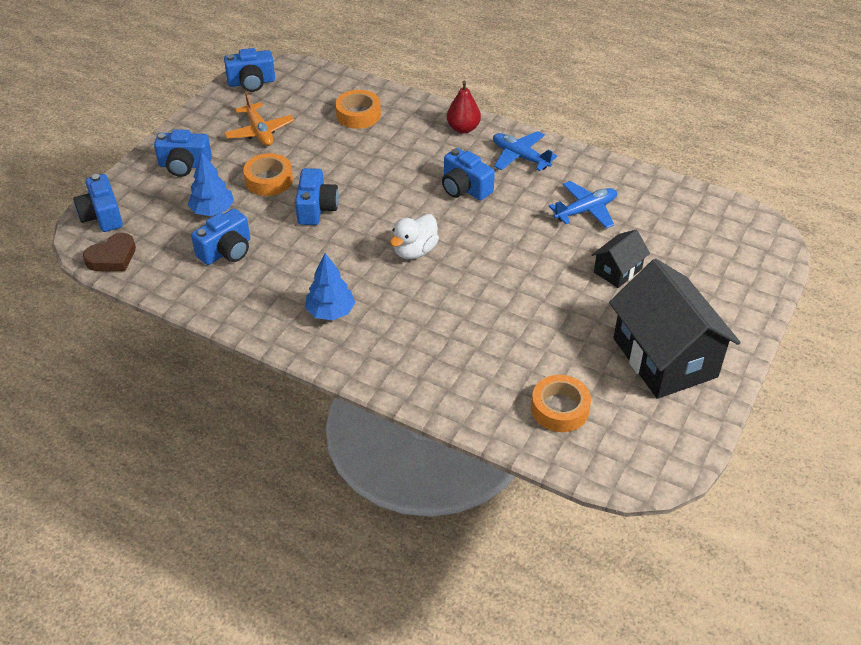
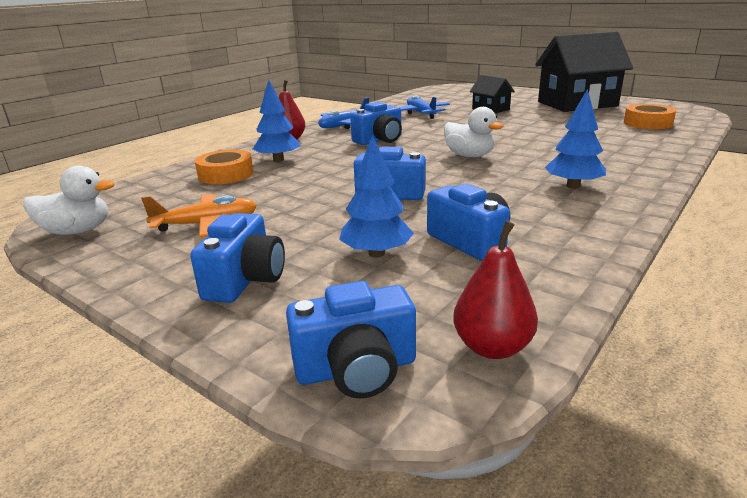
camera: 80 degrees left, 20 degrees down
brown heart [83,233,136,271] -> red pear [453,221,538,359]
blue camera [224,48,275,92] -> white duck [23,166,114,235]
orange tape [243,153,293,196] -> none
none -> blue tree [253,80,301,162]

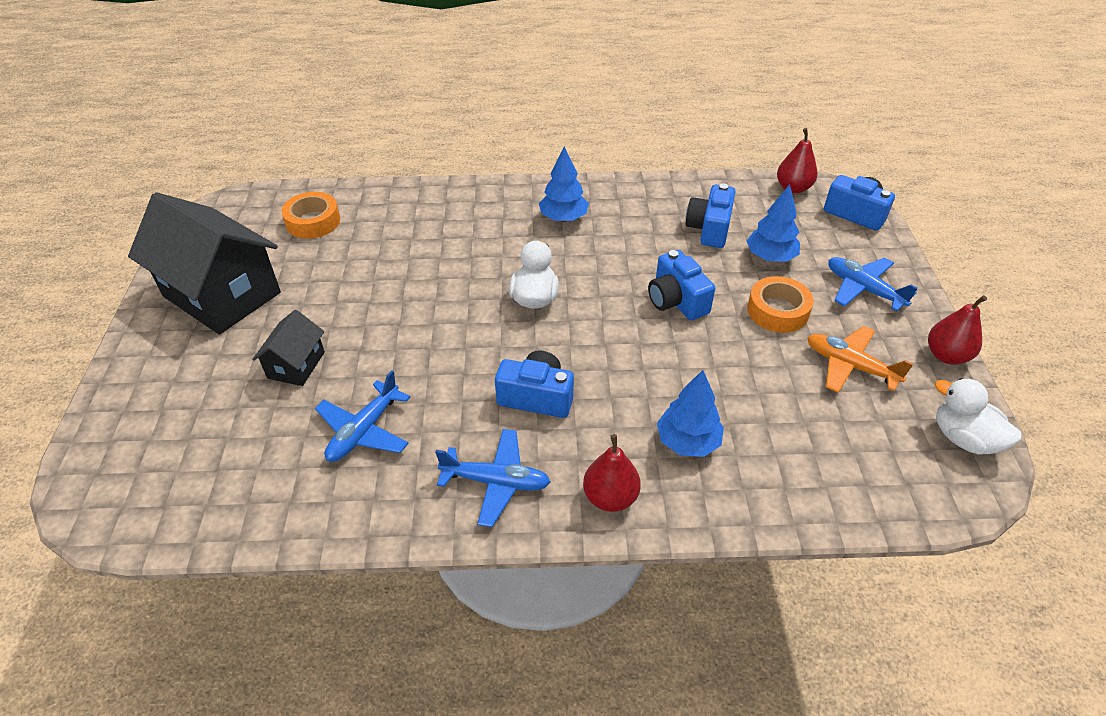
camera: 130 degrees left, 20 degrees up
blue camera [190,213,285,303] -> blue plane [828,257,918,311]
orange tape [195,150,254,184] -> orange tape moved to [747,276,814,333]
none -> red pear [928,295,987,365]

